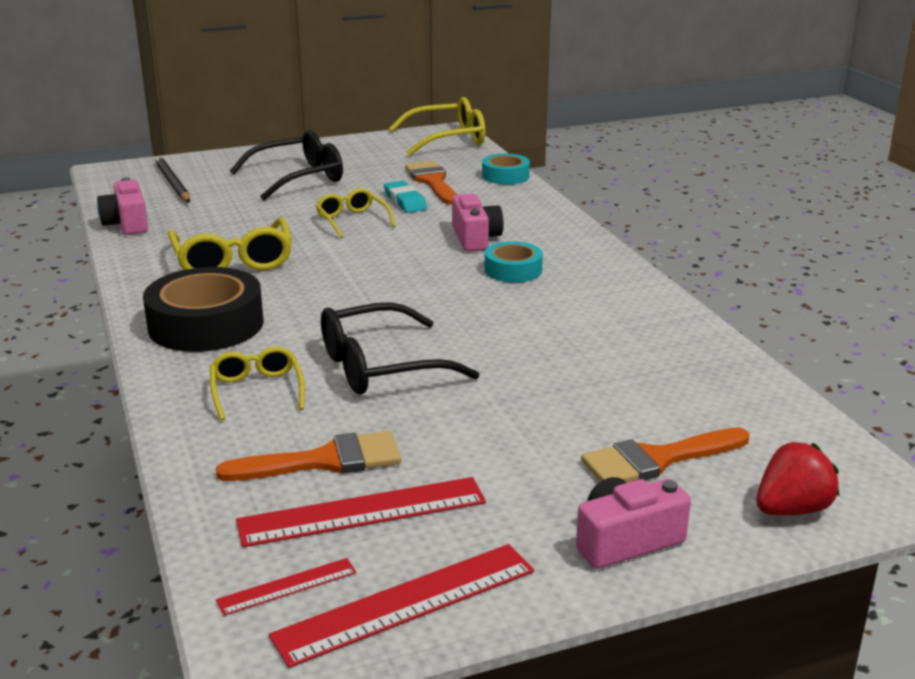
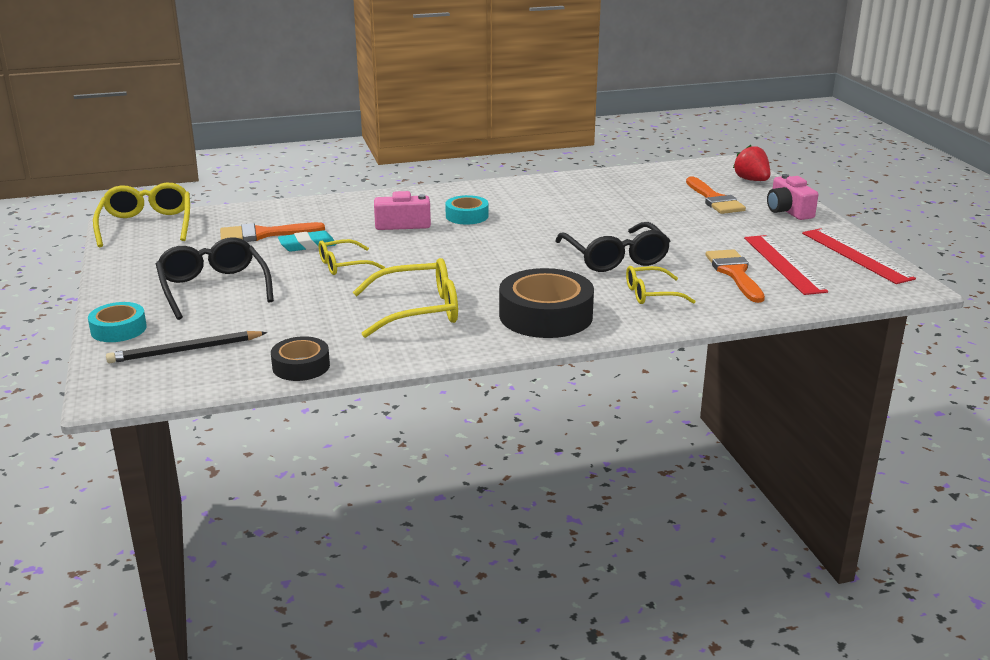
camera: 85 degrees left, 0 degrees up
pink camera [97,177,148,235] -> black tape [271,336,330,381]
red ruler [216,558,356,616] -> none
turquoise tape [482,154,530,184] -> turquoise tape moved to [88,302,147,342]

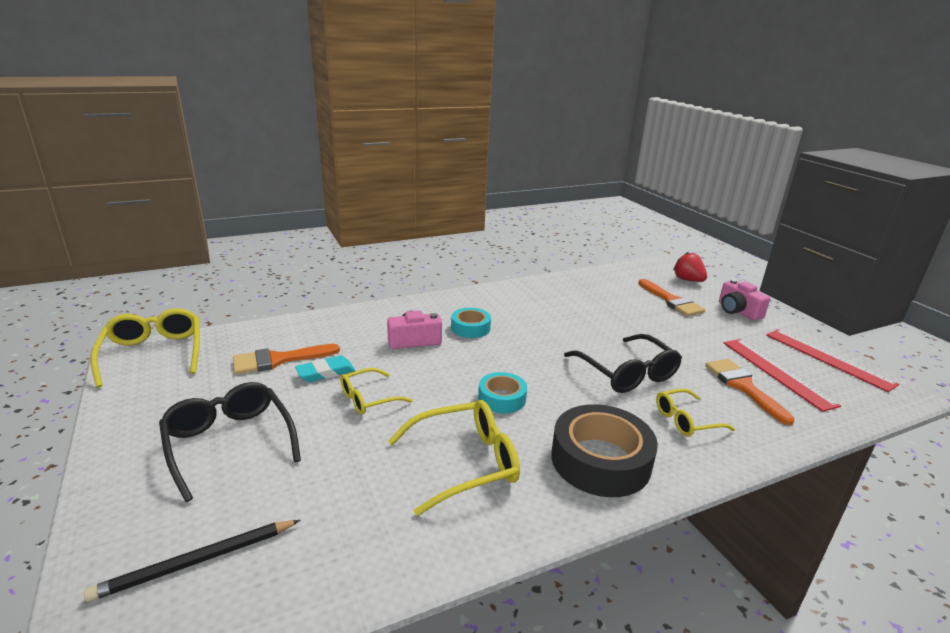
camera: 10 degrees left, 0 degrees up
turquoise tape [88,302,147,342] -> turquoise tape moved to [478,372,527,413]
black tape [271,336,330,381] -> none

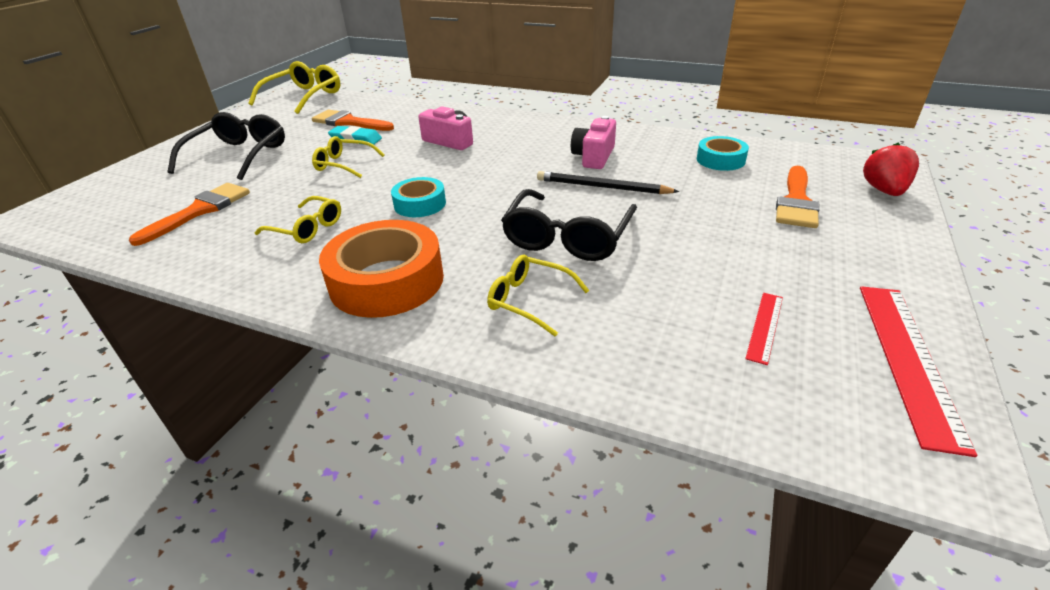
camera: 50 degrees right, 10 degrees up
black pencil [84,520,300,602] -> black pencil moved to [537,171,680,194]
yellow glasses [388,400,520,516] -> yellow glasses [255,196,341,243], size x0.61
turquoise tape [451,308,491,338] -> turquoise tape moved to [697,136,749,171]
black tape [551,404,658,497] -> orange tape [319,220,444,318]
orange brush [705,359,795,425] -> orange brush moved to [129,183,250,246]
pink camera [719,279,770,320] -> pink camera moved to [571,116,616,169]
red ruler [724,339,841,412] -> red ruler [745,293,783,365], size x0.52

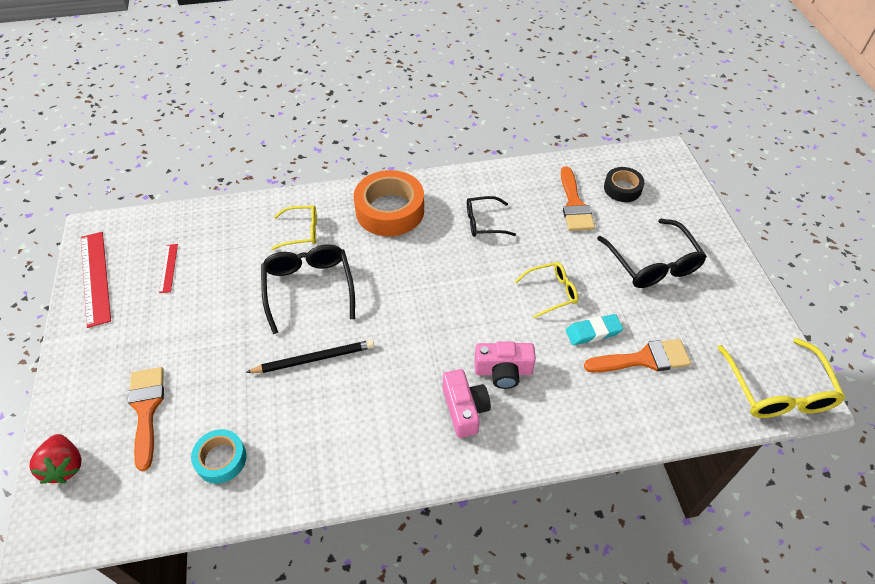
camera: 145 degrees right, 15 degrees up
yellow glasses [255,196,341,243] -> black glasses [467,196,516,237]
turquoise tape [391,177,446,217] -> none
pink camera [571,116,616,169] -> pink camera moved to [443,369,491,438]
none -> black tape [604,167,645,202]

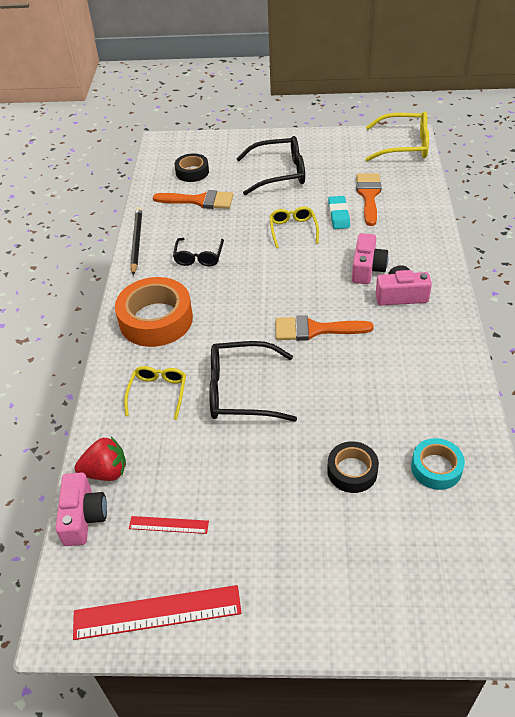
camera: 75 degrees left, 5 degrees down
red strawberry [29,434,82,484] -> red strawberry moved to [74,437,126,481]
orange brush [128,367,164,471] -> orange brush moved to [275,315,374,341]
black pencil [246,340,374,373] -> black pencil moved to [130,207,142,275]
none -> pink camera [55,472,107,546]
none -> black tape [327,441,379,493]

